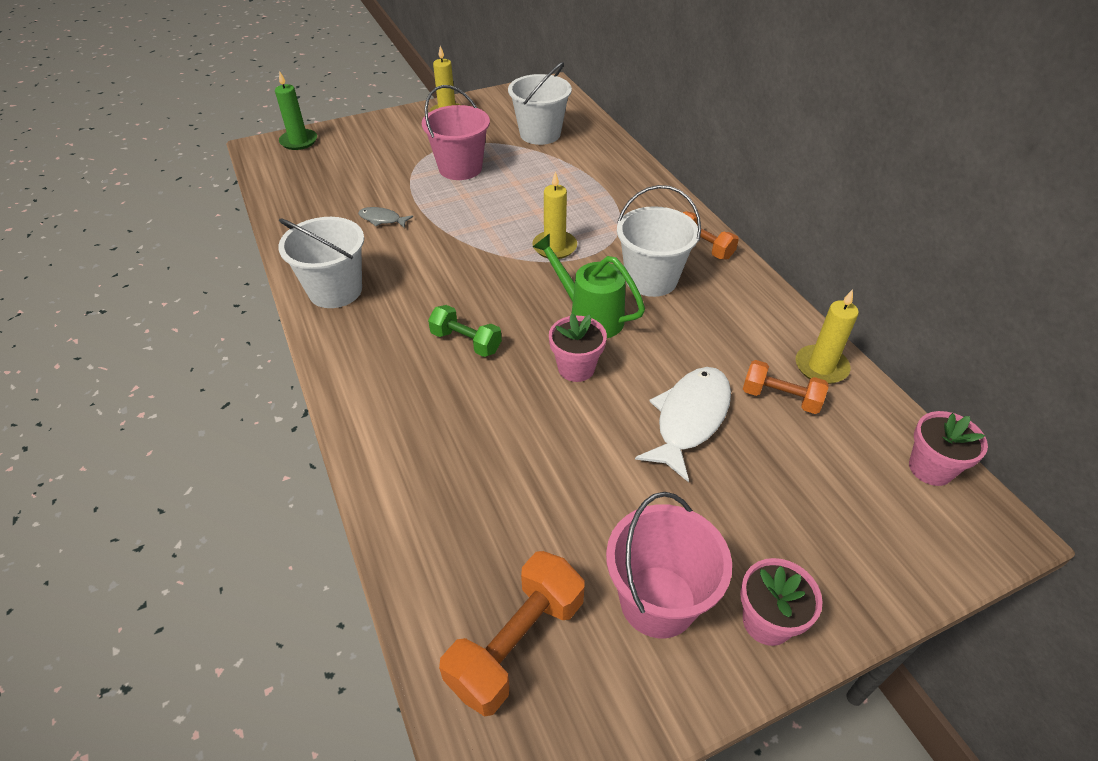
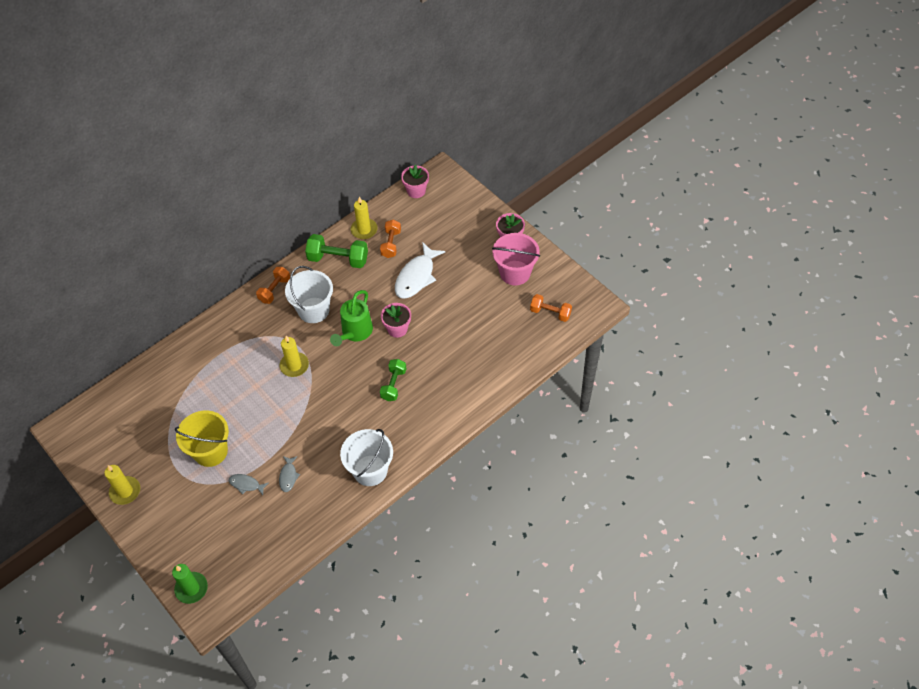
camera: 105 degrees left, 10 degrees up
pink bucket [422,85,490,180] -> yellow bucket [175,410,229,467]
orange dumbbell [439,551,585,717] -> orange dumbbell [530,294,572,322], size x0.65
white bucket [508,62,572,145] -> none
white fish [635,367,731,483] -> white fish turned 75 degrees counterclockwise [395,242,445,299]
none -> grey fish [229,474,269,495]
none -> green dumbbell [305,234,368,268]

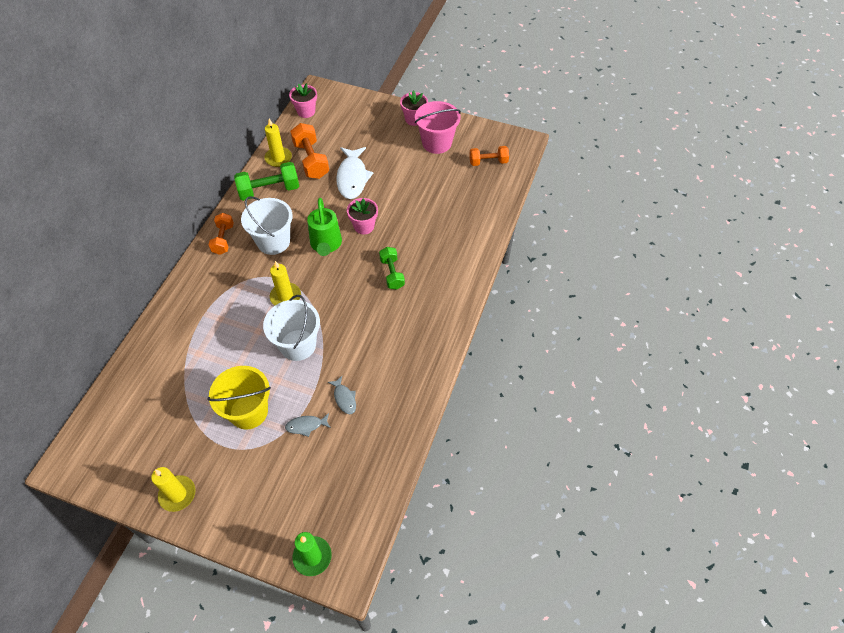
camera: 30 degrees left, 0 degrees up
white bucket [340,429,393,486] -> white bucket moved to [263,295,320,361]
orange dumbbell [380,220,401,258] -> orange dumbbell [290,123,329,179], size x1.54

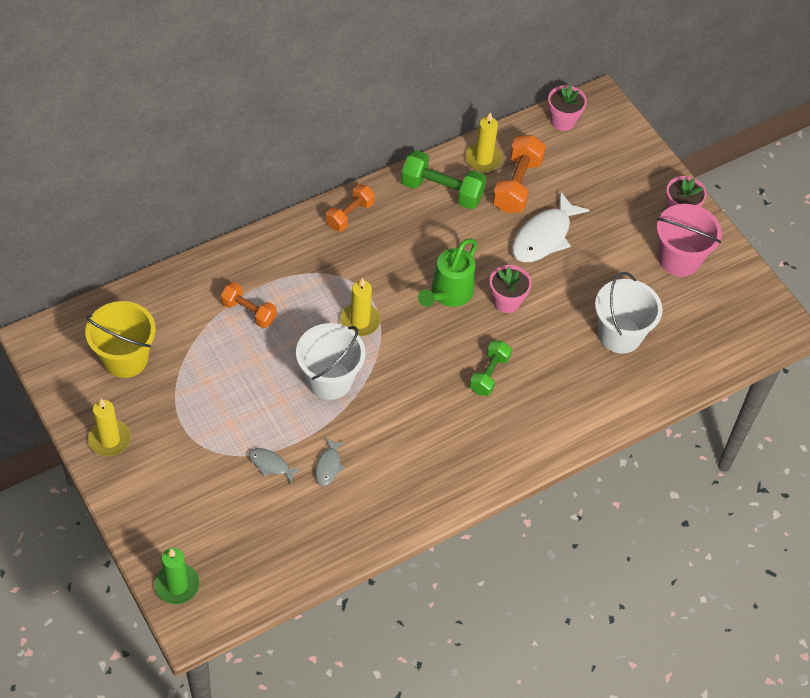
camera: 35 degrees right, 0 degrees up
yellow bucket [207,366,271,430] -> yellow bucket moved to [85,301,156,378]
white bucket [241,196,292,255] -> white bucket moved to [595,272,662,354]
orange dumbbell [469,146,509,166] -> orange dumbbell moved to [221,282,277,328]

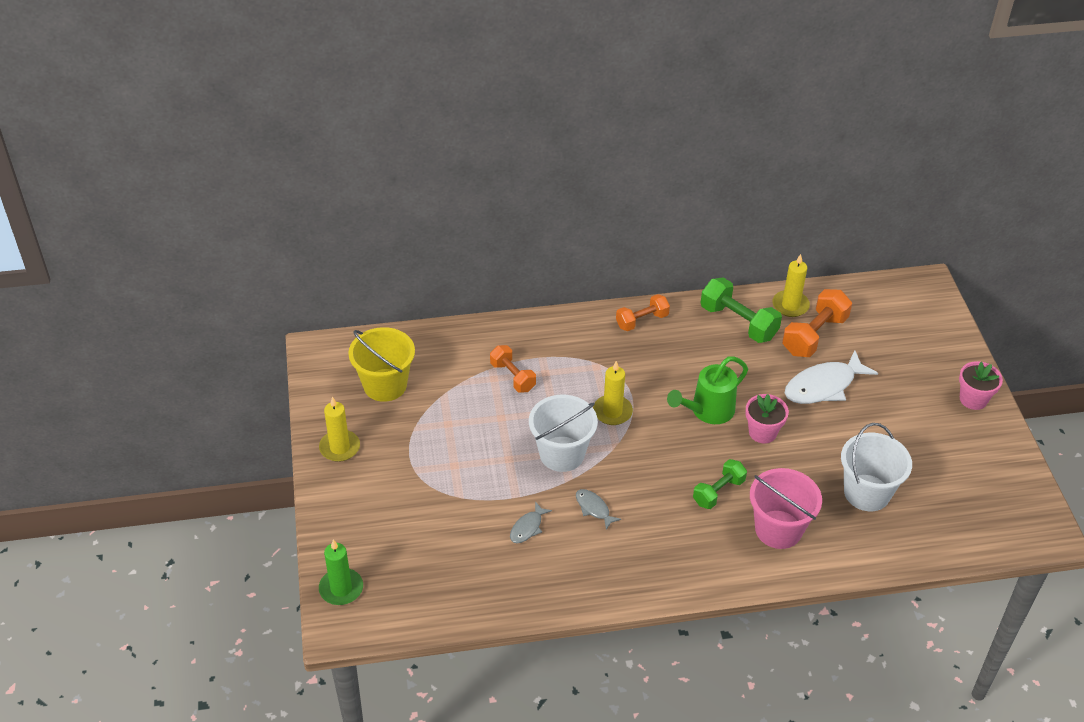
camera: 25 degrees right, 10 degrees down
grey fish [248,448,301,484] -> grey fish moved to [576,489,621,530]
pink flower pot [548,85,587,131] -> none
pink bucket [657,204,722,277] -> pink bucket moved to [750,468,822,549]

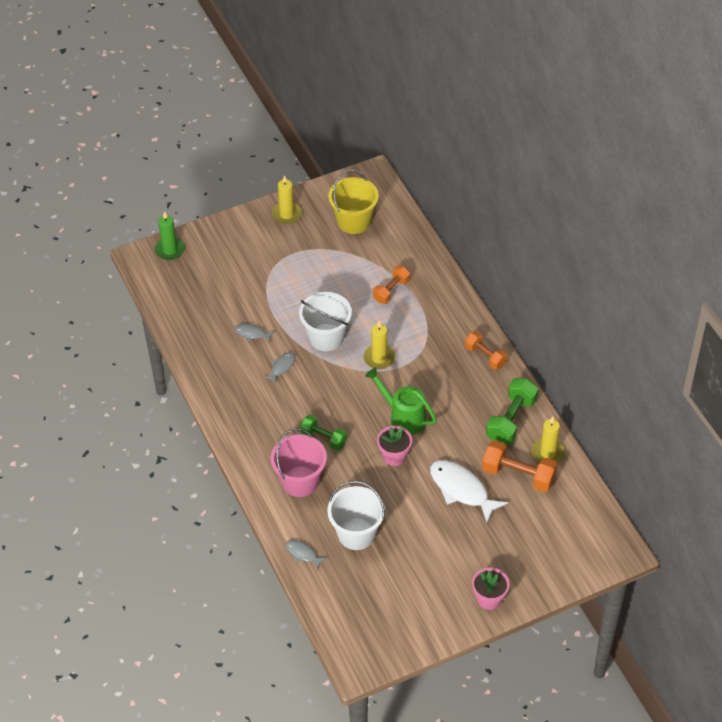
camera: 75 degrees right, 5 degrees up
none -> grey fish [286,540,327,570]

